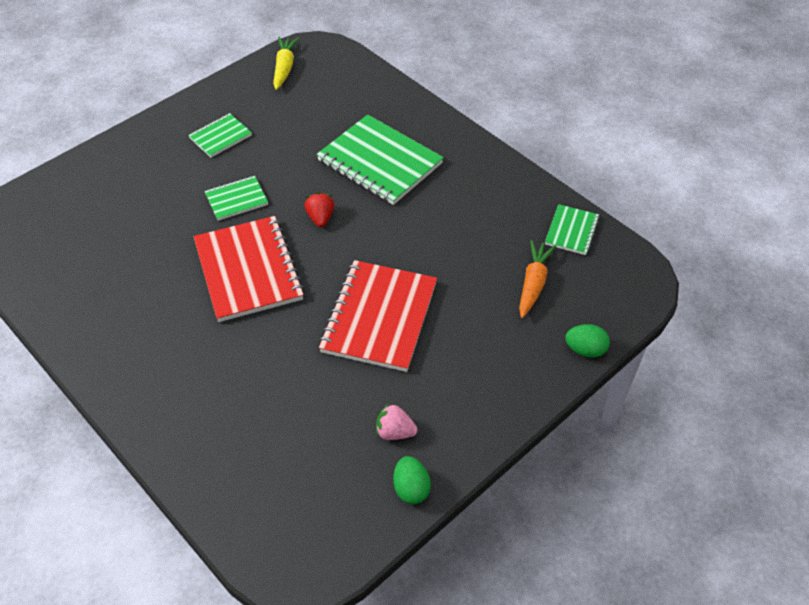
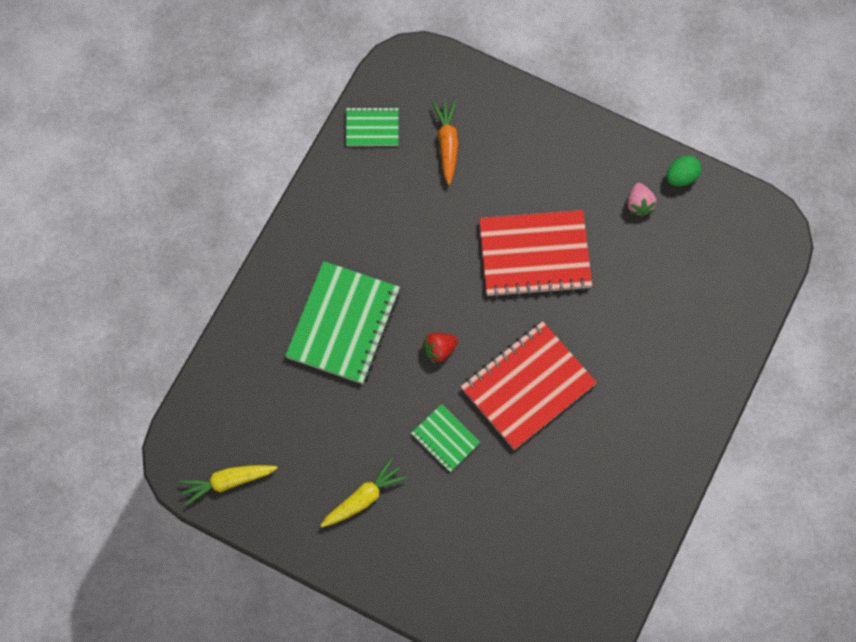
camera: 110 degrees left, 20 degrees up
green notebook [188,113,252,157] -> yellow carrot [320,458,407,527]
orange carrot [519,240,556,318] -> orange carrot turned 90 degrees clockwise [432,100,458,185]
green egg [565,324,610,358] -> none

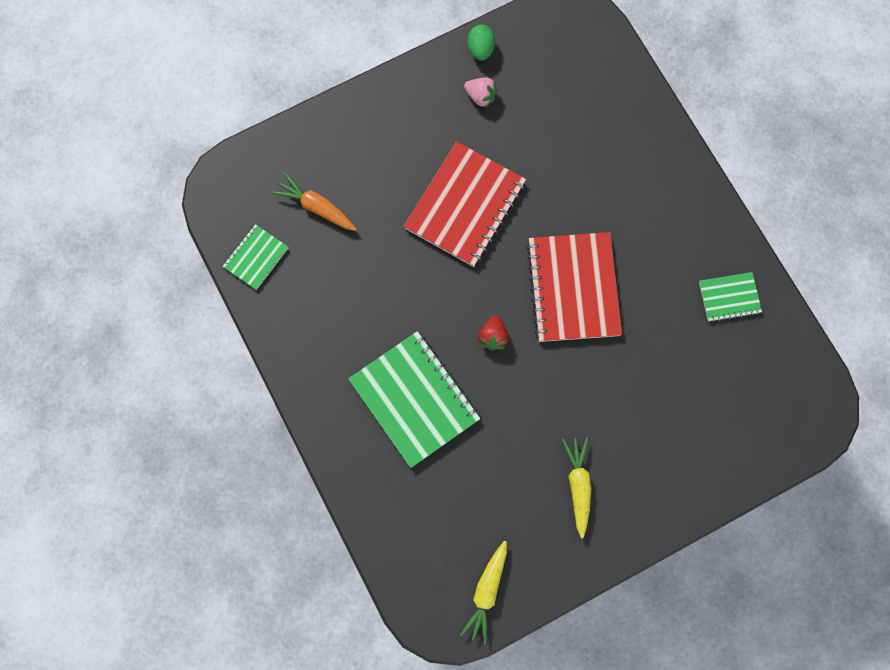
camera: 55 degrees left, 5 degrees up
green notebook [411,404,481,472] -> green notebook moved to [699,272,762,322]

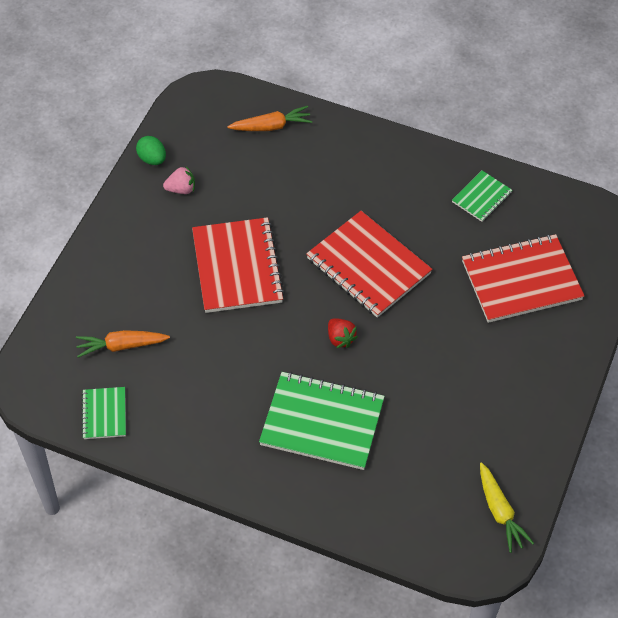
camera: 40 degrees left, 20 degrees down
yellow carrot [562,437,591,538] -> none
none -> orange carrot [227,106,312,131]
none -> red notebook [462,234,585,323]

